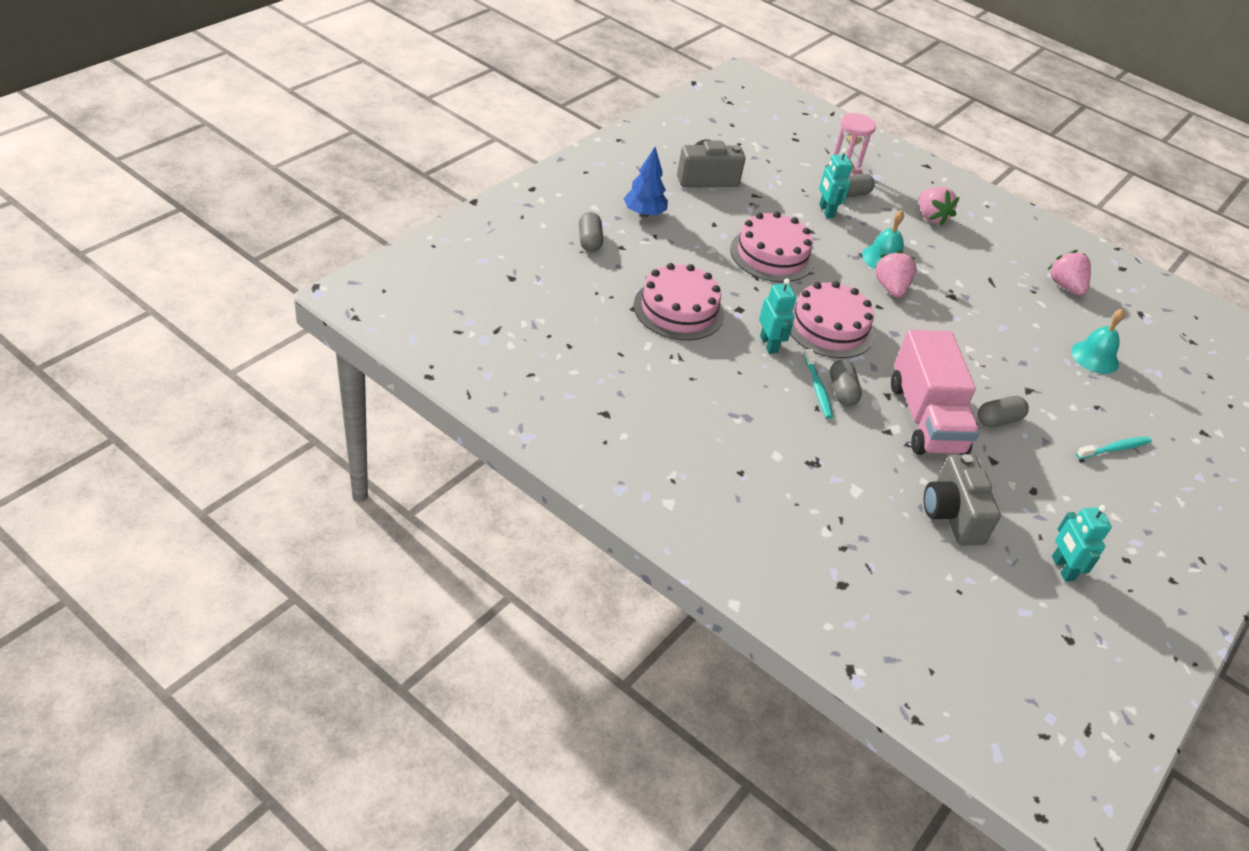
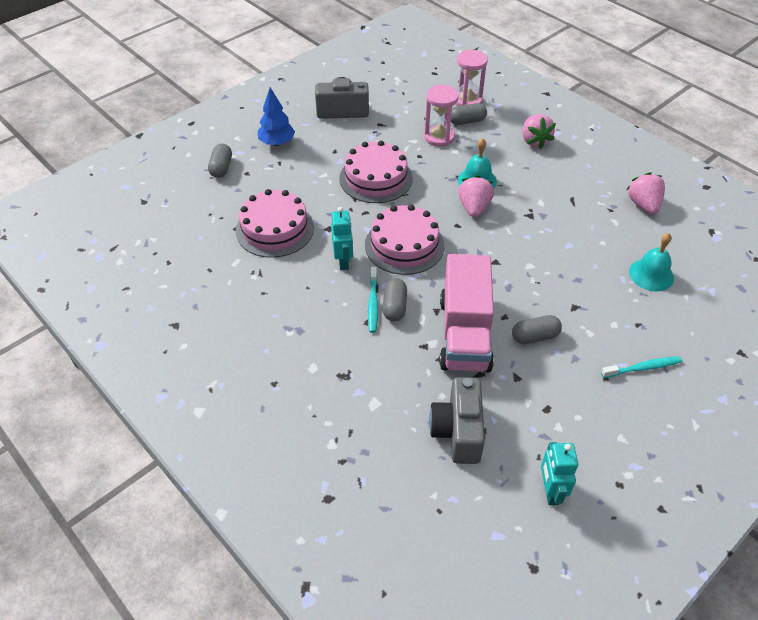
camera: 15 degrees right, 5 degrees up
turquoise robot [819,148,853,218] -> pink hourglass [424,85,459,147]

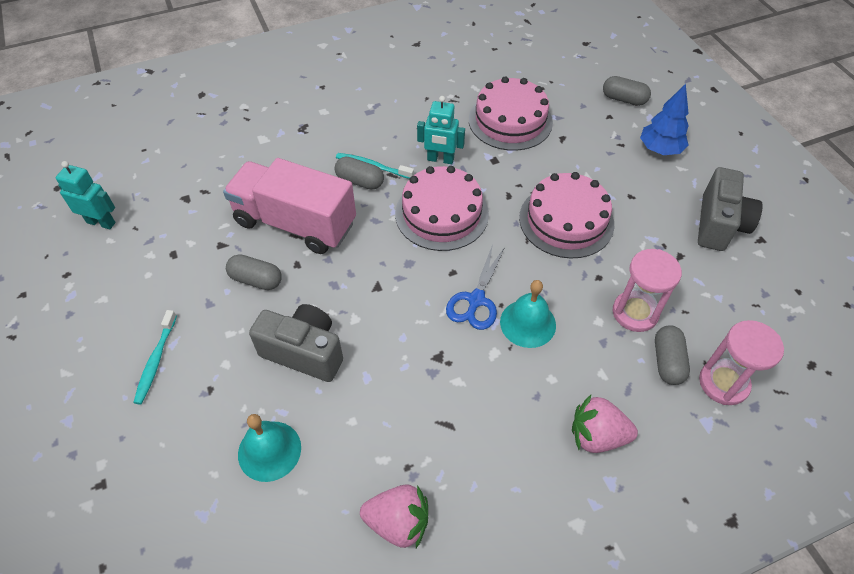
camera: 110 degrees right, 5 degrees up
grey camera [429,377,485,464] -> grey camera moved to [249,304,343,382]
pink strawberry [458,175,494,218] -> blue scissors [446,244,505,330]
grey capsule [512,315,562,344] -> grey capsule turned 75 degrees counterclockwise [226,254,282,290]

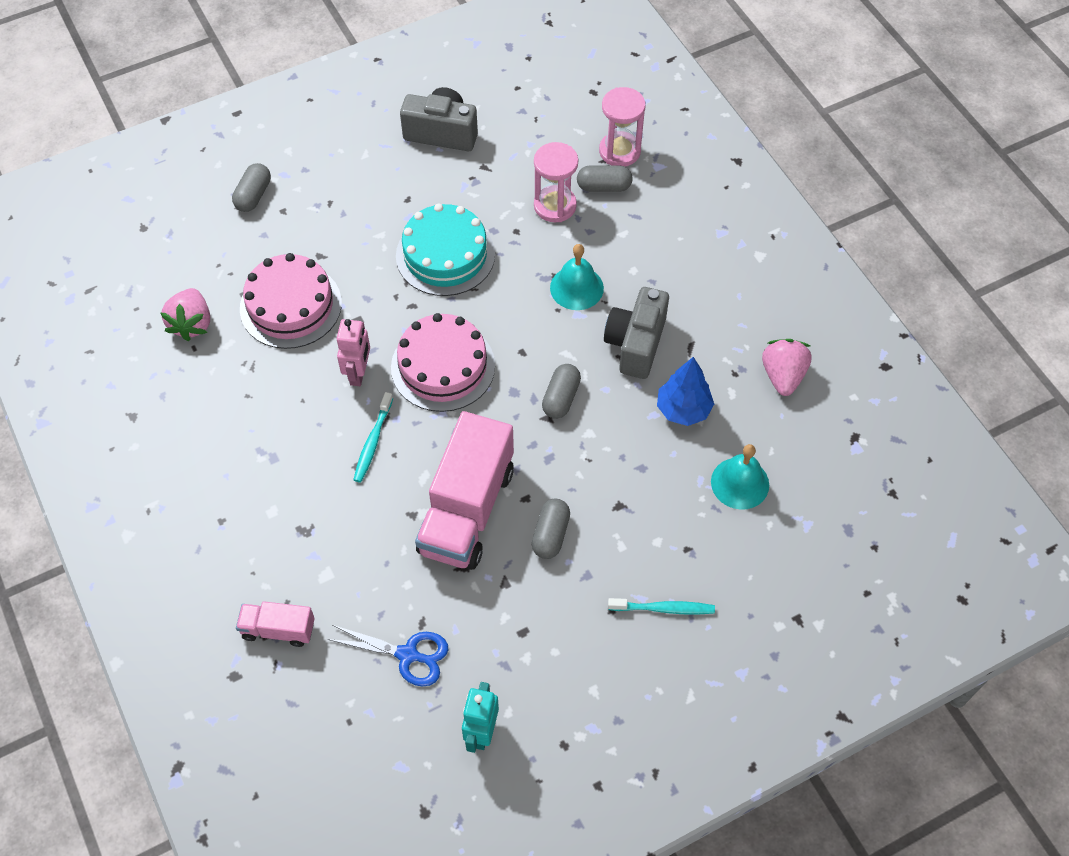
camera: 95 degrees left, 5 degrees up
grey camera [249,304,343,382] -> grey camera moved to [604,287,669,379]
grey capsule [335,156,384,190] -> grey capsule moved to [542,364,581,419]
turquoise robot [417,96,465,164] -> pink robot [337,319,370,386]
blue scissors [446,244,505,330] -> blue scissors moved to [327,625,448,687]
pink cake [519,172,614,259] -> turquoise cake [396,203,495,296]
pink strawberry [572,395,638,453] -> pink strawberry moved to [161,288,210,341]
blue tree [640,84,689,155] -> blue tree moved to [657,357,714,426]
none -> pink truck [236,601,315,647]

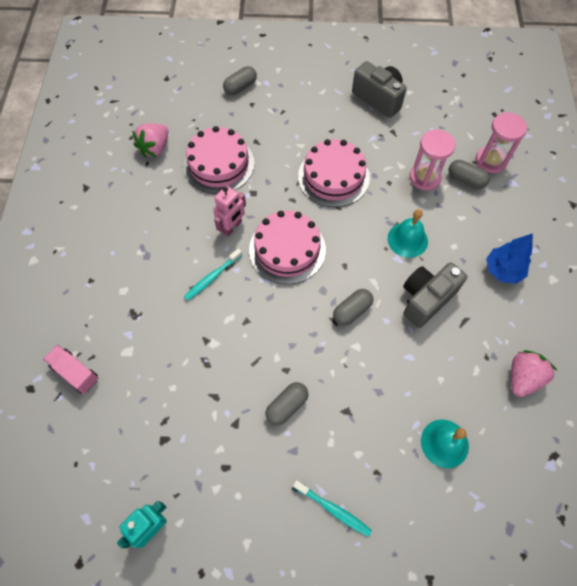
camera: 30 degrees right, 5 degrees up
blue scissors [327,625,448,687] -> none
turquoise cake [396,203,495,296] -> pink cake [298,139,370,207]
pink truck [415,411,514,570] -> none
blue tree [657,357,714,426] -> blue tree moved to [486,233,533,284]

